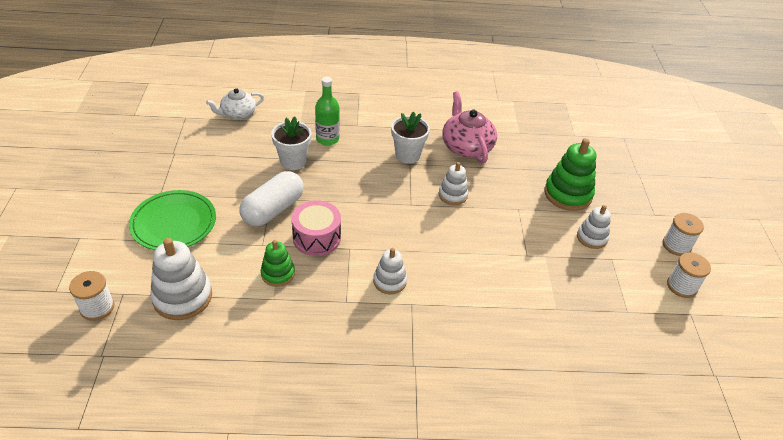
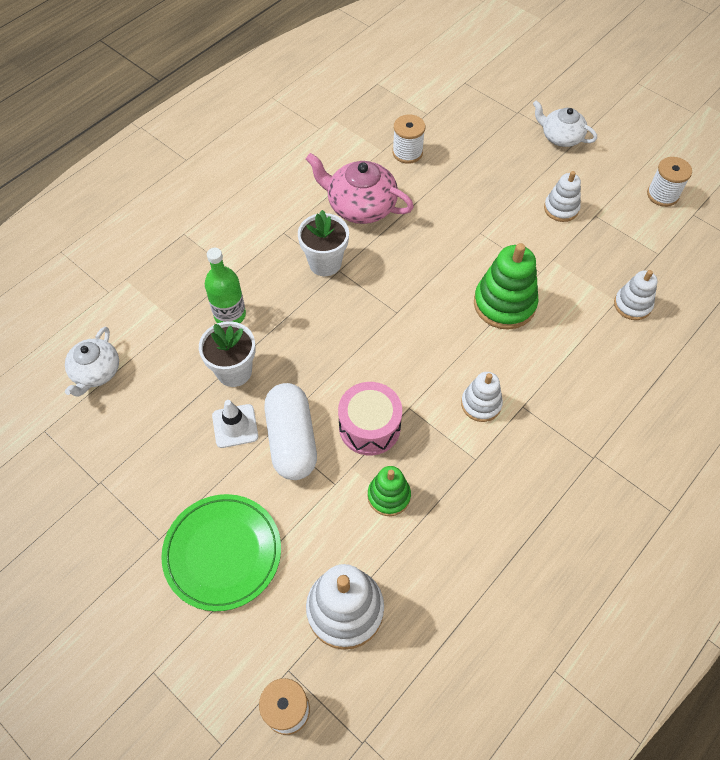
camera: 45 degrees left, 15 degrees up
white stacking toy [438,162,468,205] -> white stacking toy moved to [614,270,657,320]
green stacking toy [544,138,596,211] -> green stacking toy moved to [474,243,538,330]
white spool [663,213,704,256] -> white spool moved to [392,114,425,164]
none -> white traffic cone [212,400,258,448]
none -> white teapot [533,100,597,147]

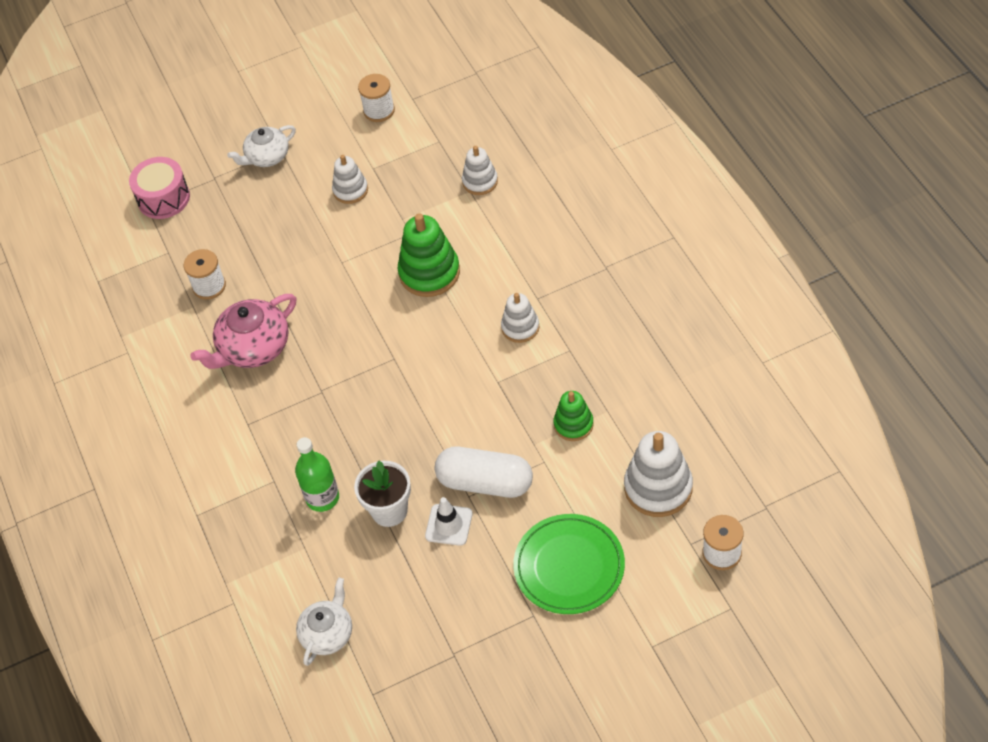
camera: 60 degrees left, 5 degrees down
white teapot [65,327,119,397] -> white teapot turned 105 degrees counterclockwise [296,578,352,666]
white flower pot [298,210,349,276] -> none
pink drum [338,382,402,456] -> pink drum moved to [129,157,190,219]

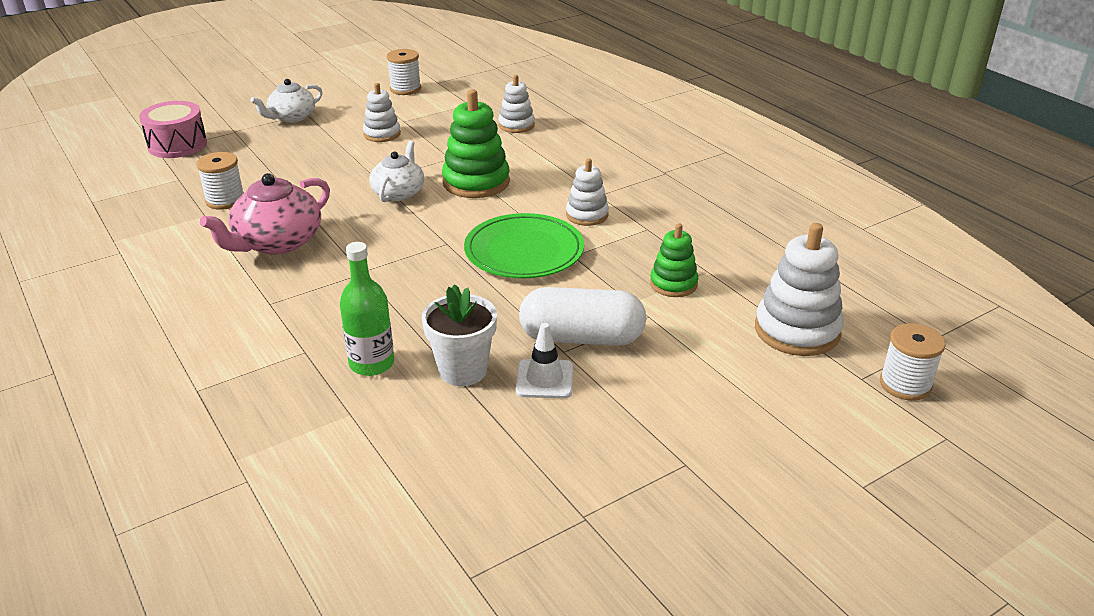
camera: 15 degrees left, 20 degrees down
white teapot [296,578,352,666] -> white teapot moved to [369,140,424,202]
green plate [513,514,625,614] -> green plate moved to [464,213,584,278]

